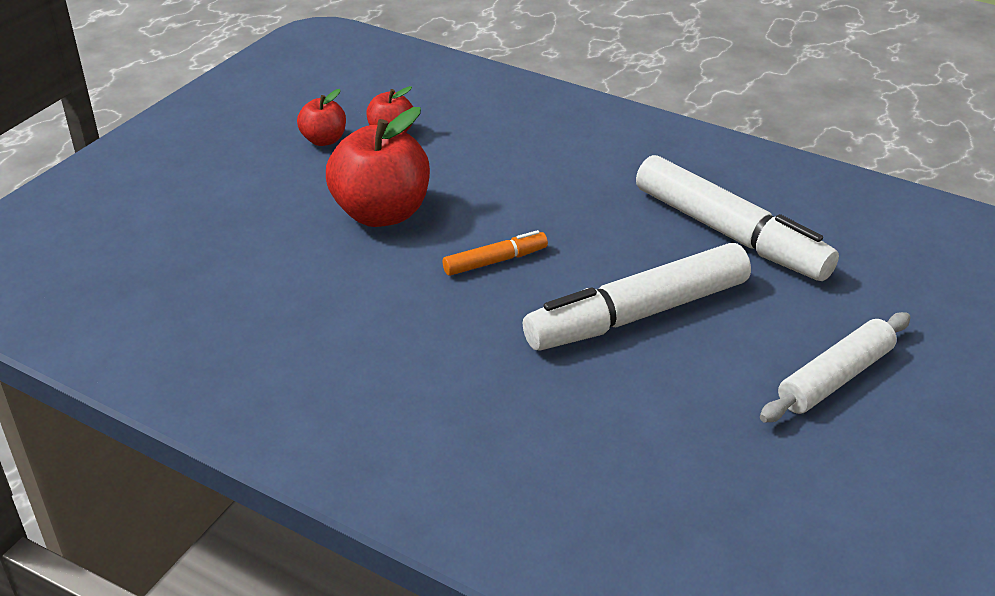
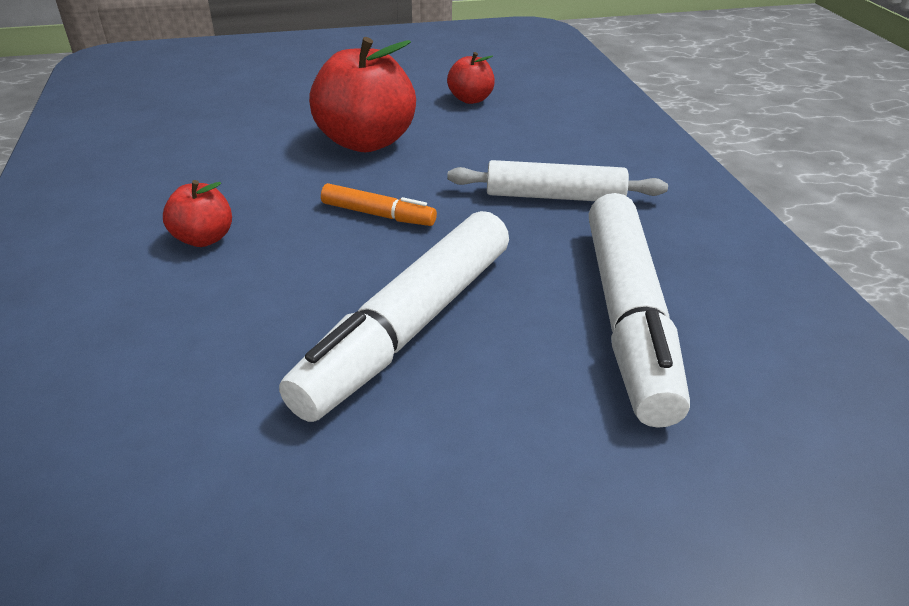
camera: 45 degrees right, 0 degrees up
red apple [297,89,346,146] -> red apple moved to [163,180,232,247]
white marker [523,243,751,351] -> white marker turned 75 degrees counterclockwise [279,211,509,422]
white rolling pin [760,312,911,423] -> white rolling pin moved to [447,160,668,201]

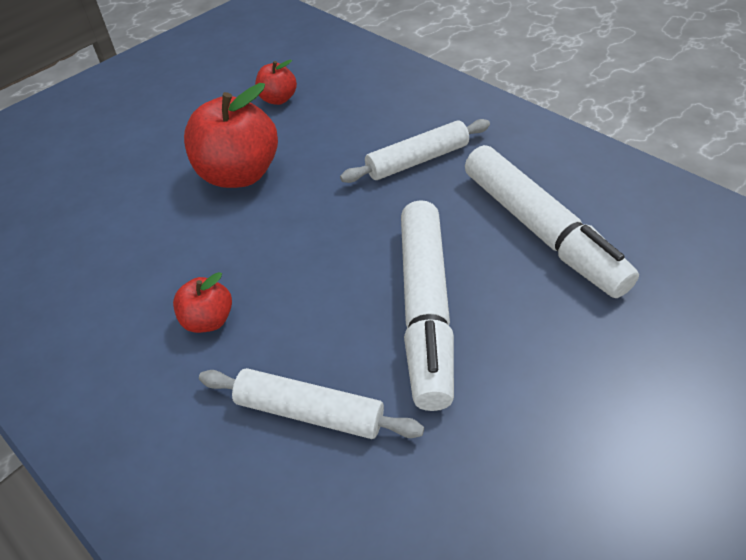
camera: 30 degrees left, 10 degrees up
orange marker [321,183,437,226] -> none
none -> white rolling pin [199,368,424,439]

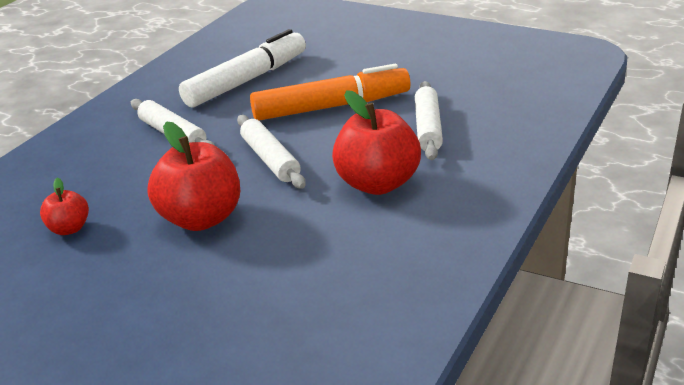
camera: 105 degrees left, 15 degrees down
red apple [173,272,232,333] -> red apple [332,90,421,195], size x1.94
white marker [401,200,454,411] -> orange marker [250,64,411,121]
none -> white rolling pin [237,115,306,188]

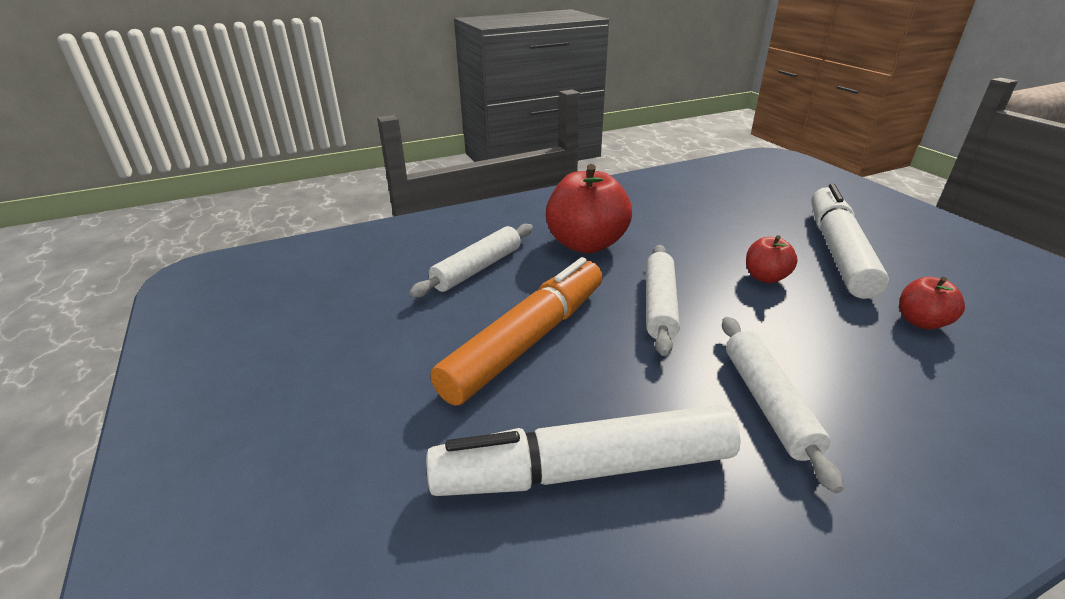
camera: 145 degrees left, 0 degrees up
red apple [147,121,240,231] -> red apple [746,235,798,283], size x0.52
orange marker [250,64,411,121] -> orange marker turned 105 degrees clockwise [430,257,603,406]
none -> white marker [811,184,889,299]

